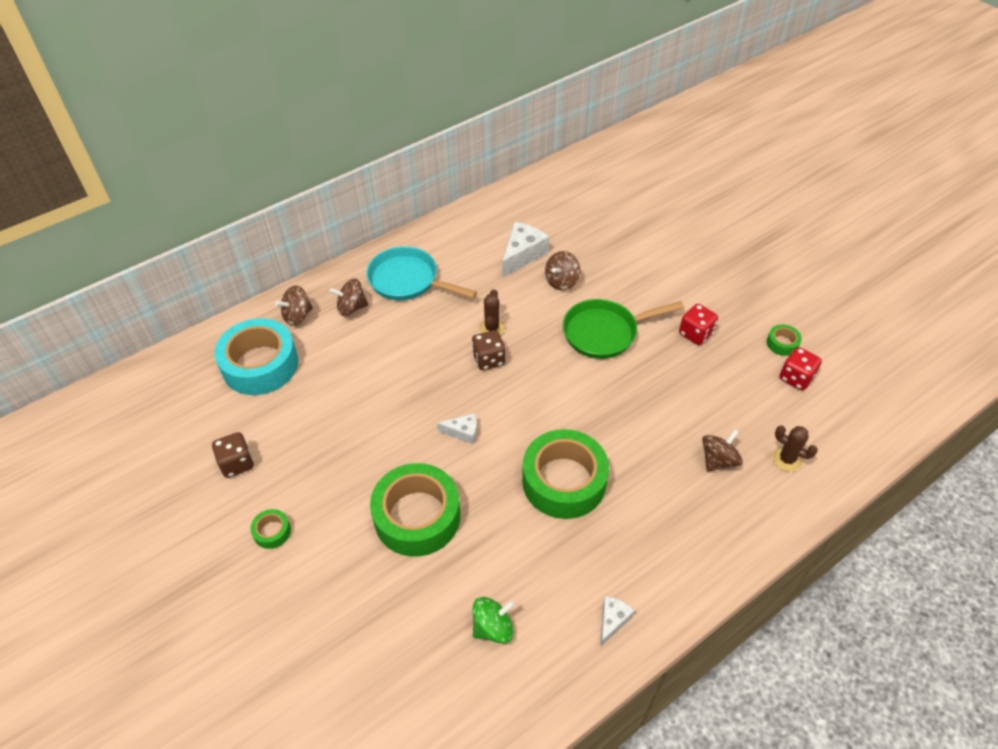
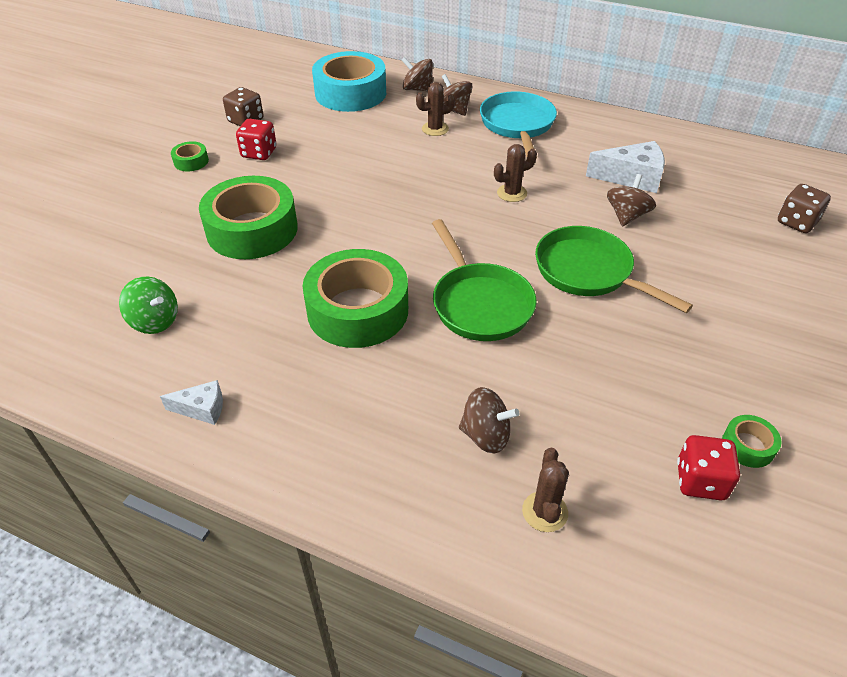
camera: 60 degrees right, 5 degrees down
white cheese [437,413,477,445] -> none
brown dice [472,330,505,370] -> brown dice moved to [778,184,831,233]
brown spinning top [545,251,580,290] -> brown spinning top turned 105 degrees clockwise [607,174,656,227]
red dice [679,304,718,345] -> red dice moved to [236,119,277,160]
none -> brown cactus [416,82,455,136]
none -> green pan [432,219,537,341]

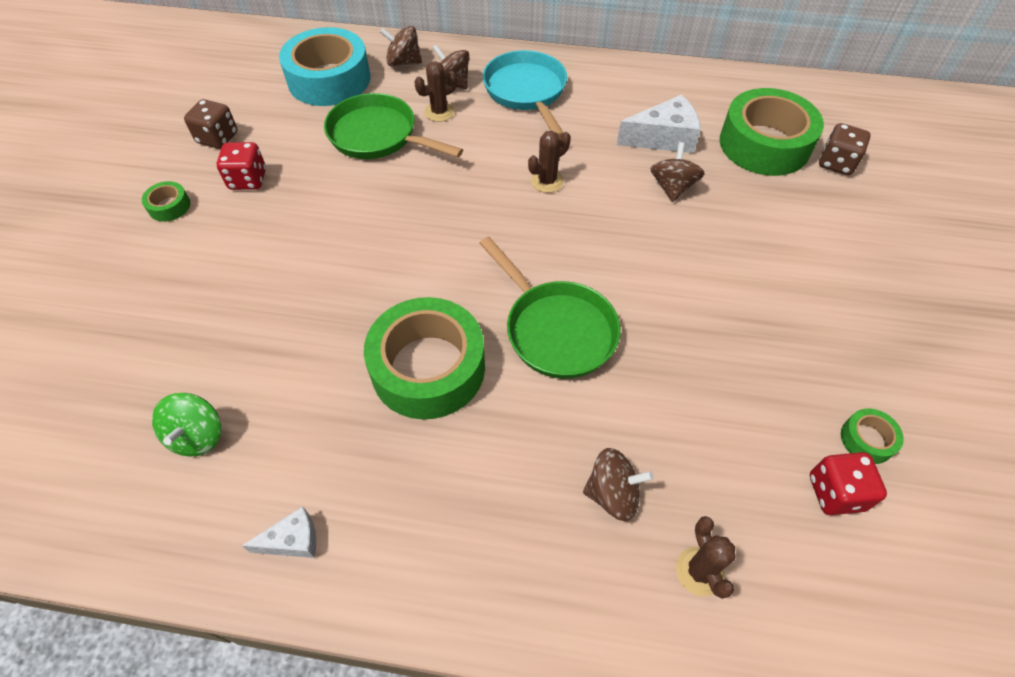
camera: 15 degrees left, 10 degrees up
green spinning top [119,277,178,334] -> green spinning top turned 75 degrees clockwise [152,393,221,457]
green tape [199,176,298,259] -> green tape moved to [720,88,824,176]
green pan [535,226,693,313] -> green pan moved to [324,93,463,159]

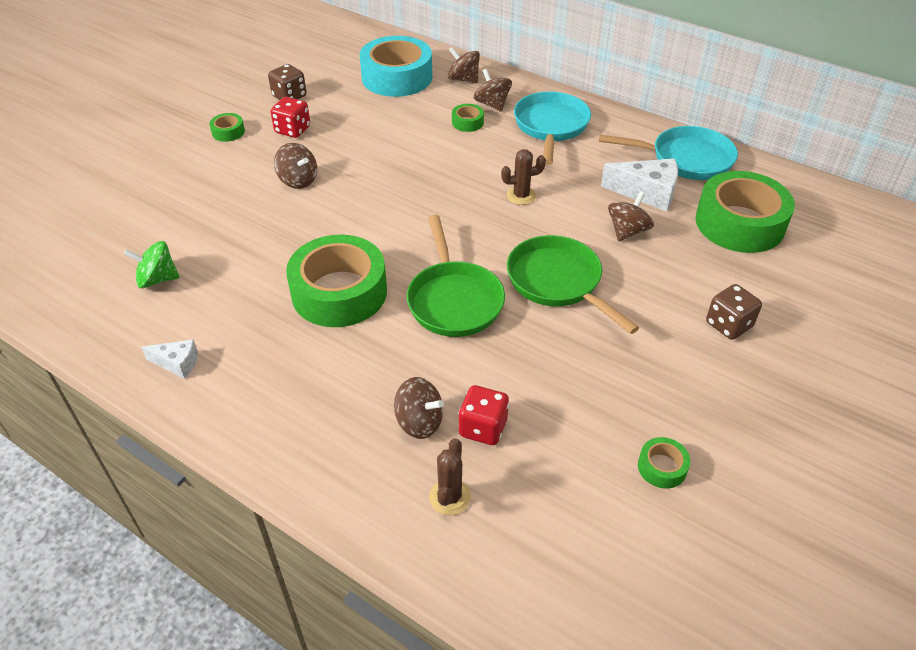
camera: 25 degrees right, 10 degrees down
green spinning top [152,393,221,457] -> green spinning top turned 60 degrees clockwise [124,241,180,288]
green pan [324,93,463,159] -> green pan moved to [507,235,639,334]
brown cactus [414,61,457,122] -> green tape [452,104,484,132]
red dice [810,452,887,515] -> red dice moved to [458,385,509,445]
brown dice [819,123,871,175] -> brown dice moved to [706,284,762,340]
none -> brown spinning top [274,143,317,189]
none -> turquoise pan [599,126,738,180]

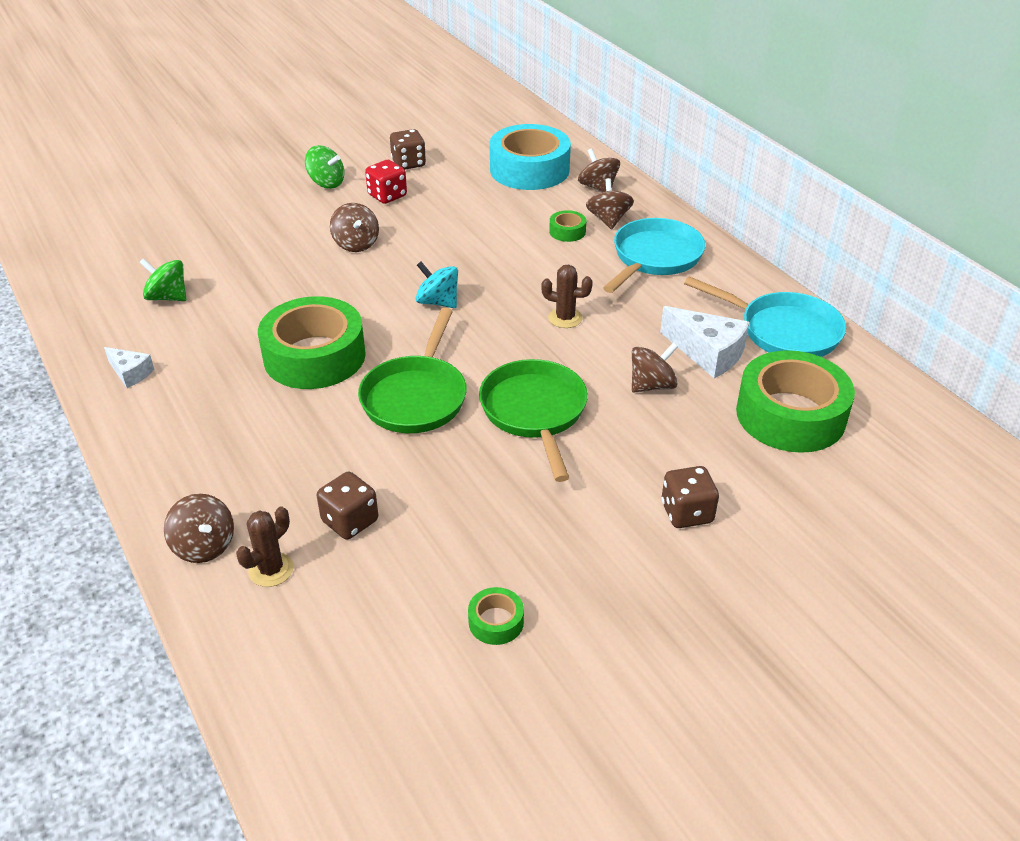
camera: 25 degrees right, 5 degrees down
green tape [209,113,245,142] -> green spinning top [305,145,344,189]
brown spinning top [394,377,444,439] -> brown spinning top moved to [164,494,234,563]
red dice [458,385,509,445] -> brown dice [317,472,378,539]
none -> turquoise spinning top [416,262,458,308]

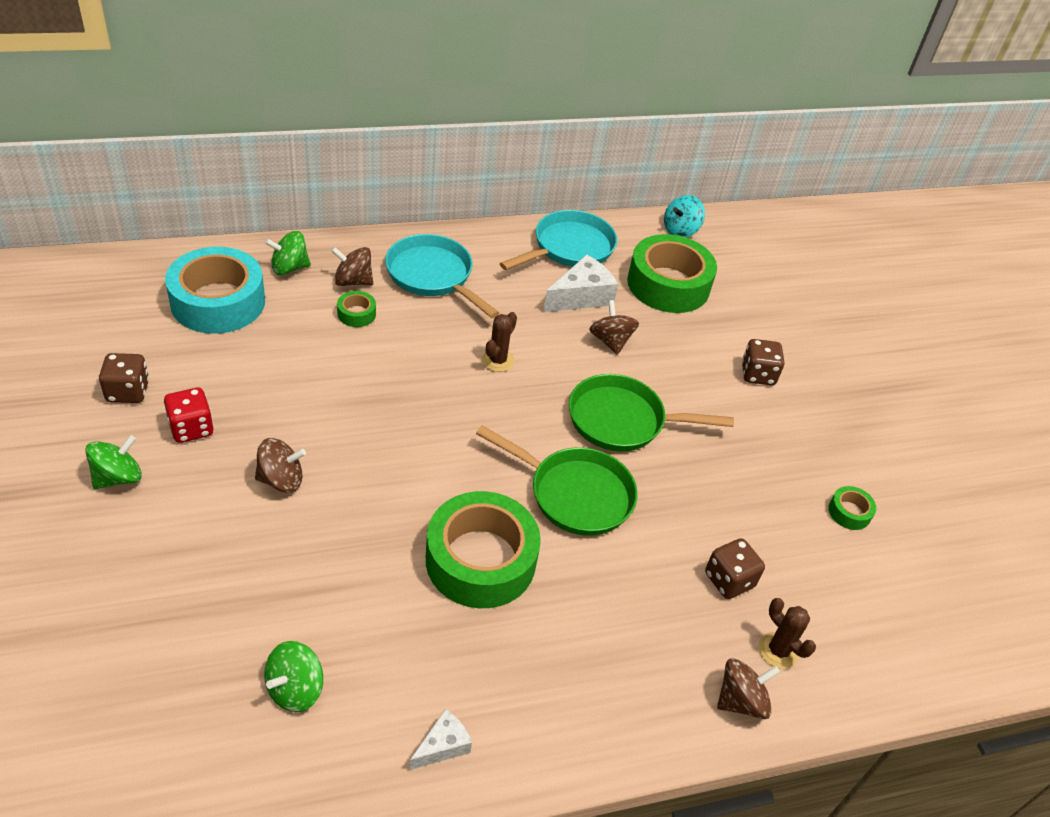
camera: 80 degrees left, 5 degrees up
turquoise spinning top [416,262,458,308] -> turquoise spinning top moved to [664,195,705,237]
brown spinning top [578,148,620,192] -> green spinning top [265,231,311,275]

